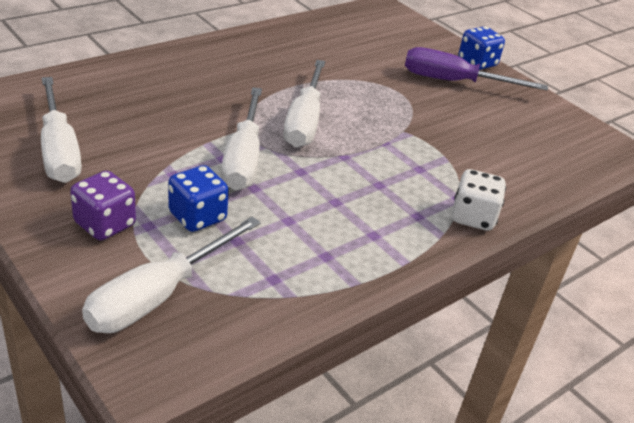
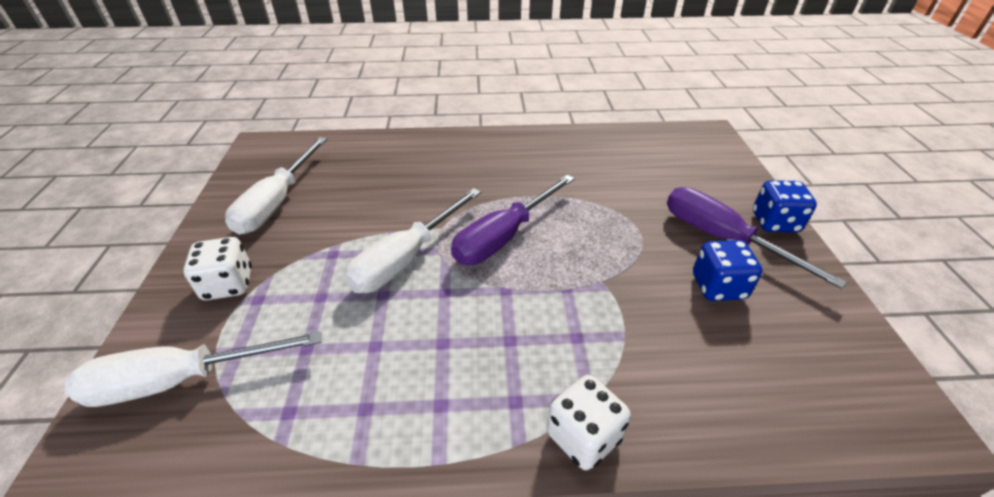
camera: 40 degrees right, 5 degrees up
purple dice [70,171,136,240] -> white dice [183,237,252,300]
blue dice [168,165,229,232] -> blue dice moved to [693,240,763,301]
white screwdriver [283,60,325,148] -> purple screwdriver [451,175,575,265]

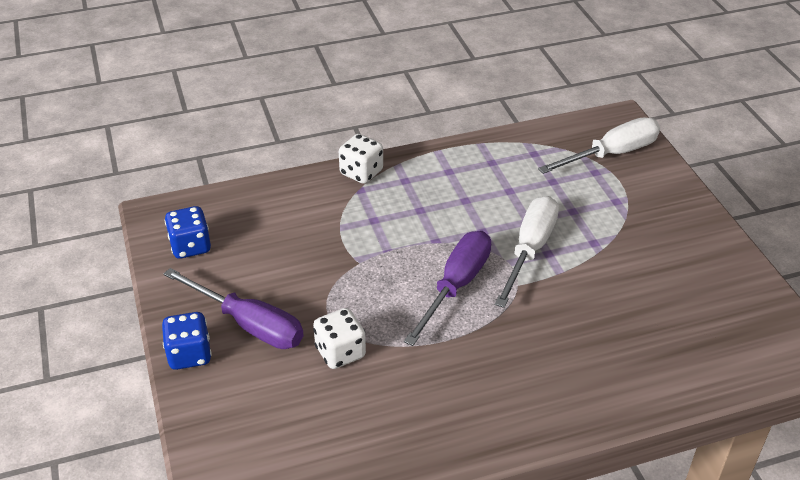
camera: 165 degrees right, 0 degrees up
white dice [183,237,252,300] -> white dice moved to [313,308,366,369]
white screwdriver [225,137,327,234] -> none
blue dice [693,240,763,301] -> blue dice moved to [164,206,211,259]

